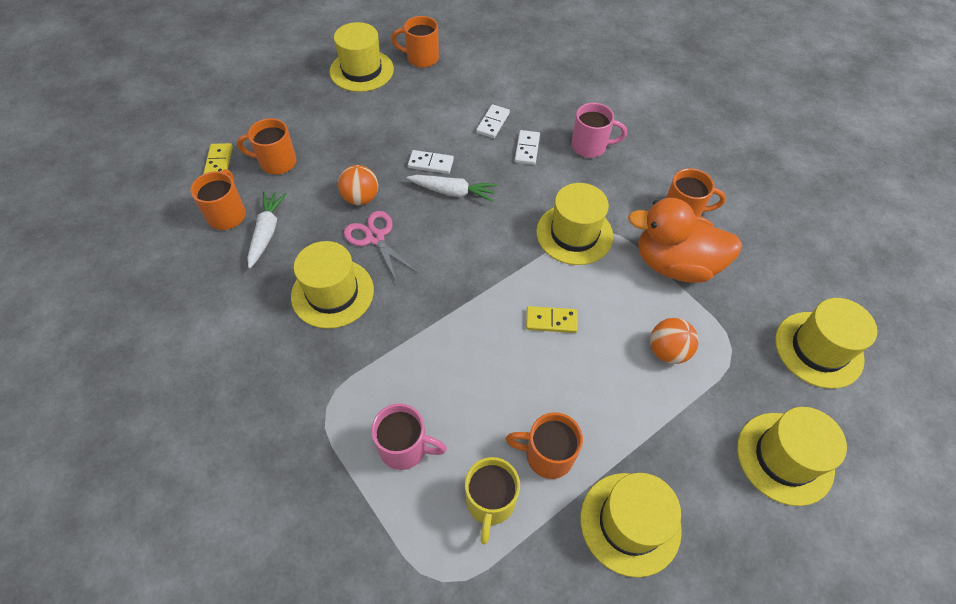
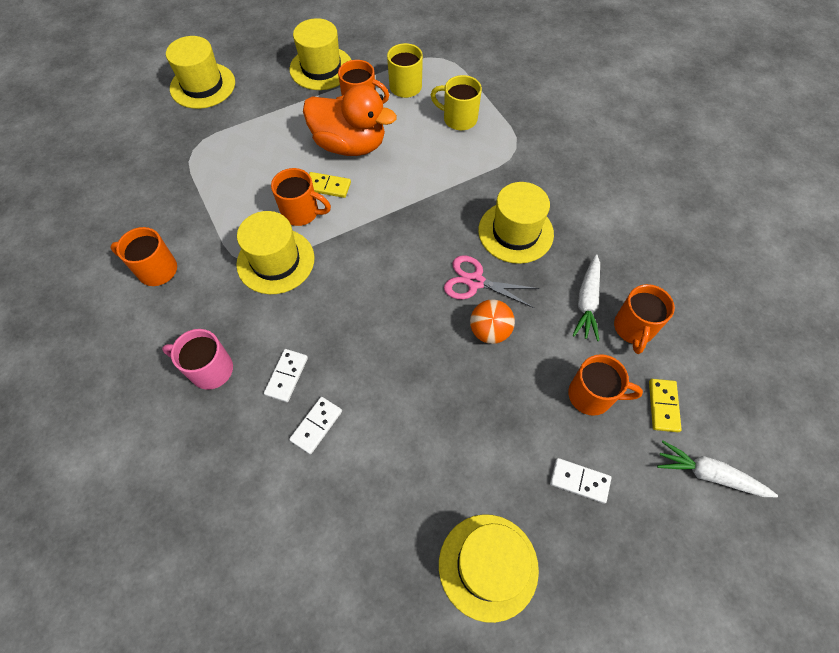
camera: 170 degrees left, 5 degrees up
pink scissors [344,211,418,282] -> pink scissors turned 135 degrees clockwise [444,255,539,308]
pink mug [371,404,447,470] -> yellow mug [431,75,482,131]
orange mug [391,16,439,68] -> orange mug moved to [271,168,331,226]
white carrot [407,175,497,202] -> white carrot moved to [657,441,778,497]
white domino [408,150,454,174] -> white domino moved to [550,458,611,504]
orange duck [628,198,742,283] -> orange duck moved to [303,85,397,156]
orange ball [650,318,699,364] -> none
yellow hat [775,298,877,389] -> none

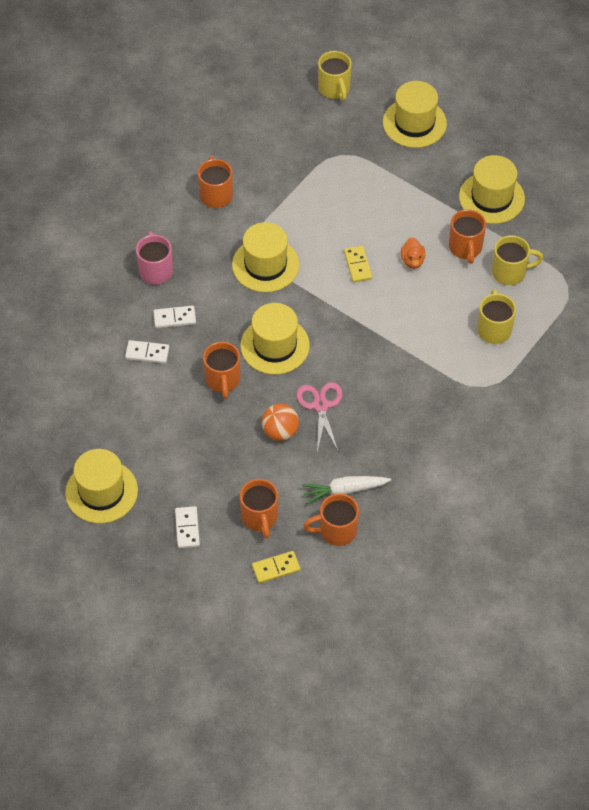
camera: 65 degrees right, 5 degrees down
orange mug [271,168,331,226] -> orange mug moved to [203,342,240,399]
orange duck [303,85,397,156] -> orange duck [401,237,425,269], size x0.41
yellow hat [478,182,554,264] -> yellow hat moved to [240,303,310,375]
white carrot [657,441,778,497] -> none
none -> yellow mug [318,51,352,101]

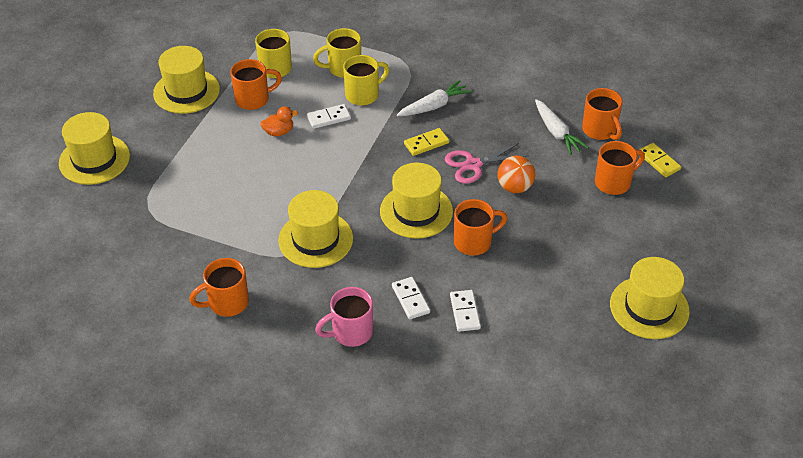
camera: 105 degrees left, 10 degrees down
white domino [175,506,200,548] -> white domino moved to [307,104,351,129]
yellow mug [318,51,352,101] -> yellow mug moved to [343,55,389,105]
yellow domino [344,246,372,282] -> yellow domino moved to [404,128,449,156]
none -> white carrot [397,80,472,116]

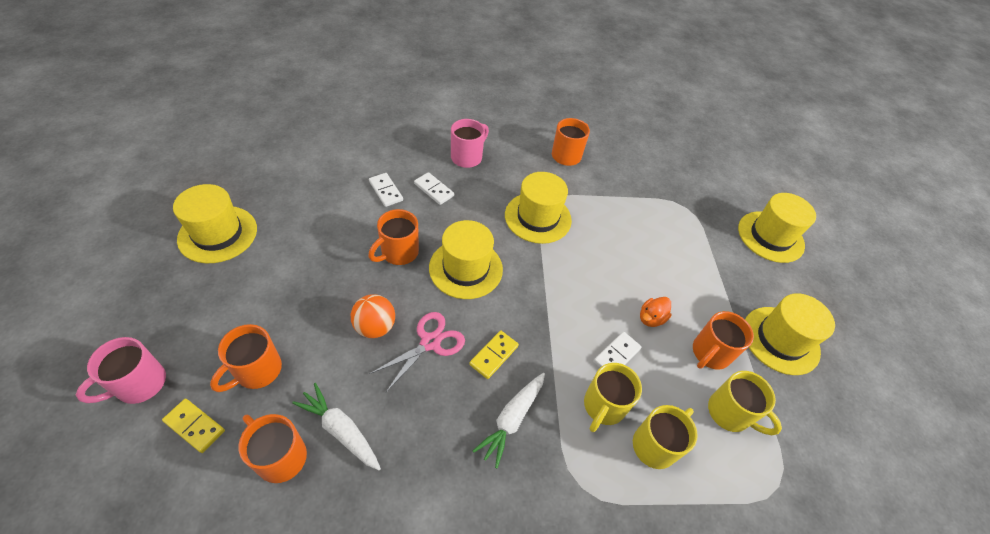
camera: 150 degrees right, 5 degrees up
none -> pink mug [76,337,166,404]

